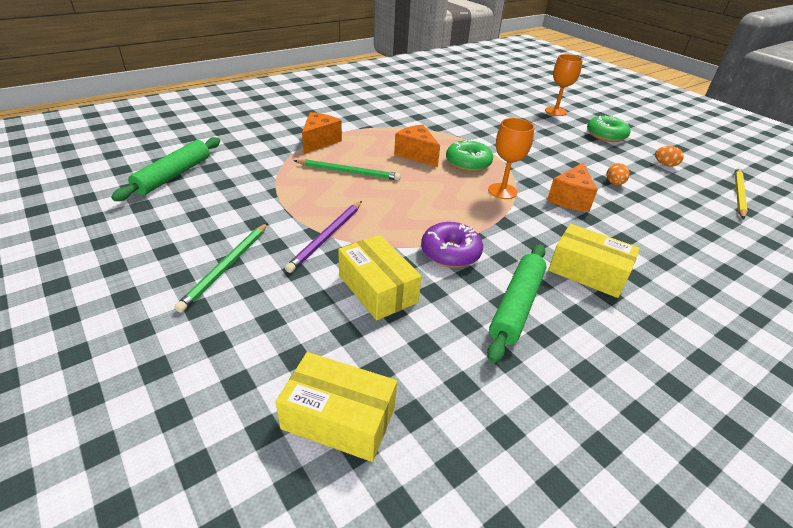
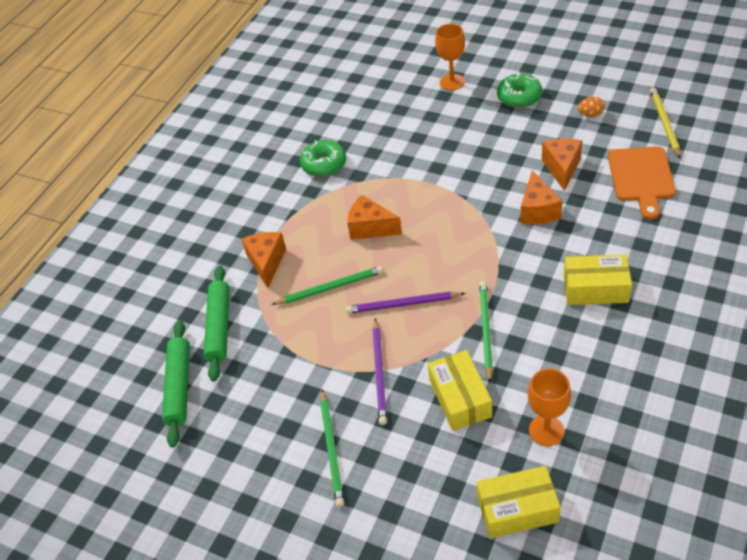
camera: 20 degrees left, 10 degrees up
yellow box [338,235,422,321] -> yellow box turned 45 degrees clockwise [428,350,492,431]
purple donut [421,222,483,268] -> green pencil [479,281,493,383]
green donut [446,139,493,172] -> green donut moved to [300,140,346,177]
green rolling pin [487,244,546,363] -> green rolling pin moved to [204,266,230,382]
orange goblet [488,118,535,199] -> orange goblet moved to [528,368,571,446]
orange egg [607,163,630,185] -> orange cheese [542,139,582,191]
none -> purple pencil [346,292,465,314]
none -> orange cutting board [608,146,676,220]

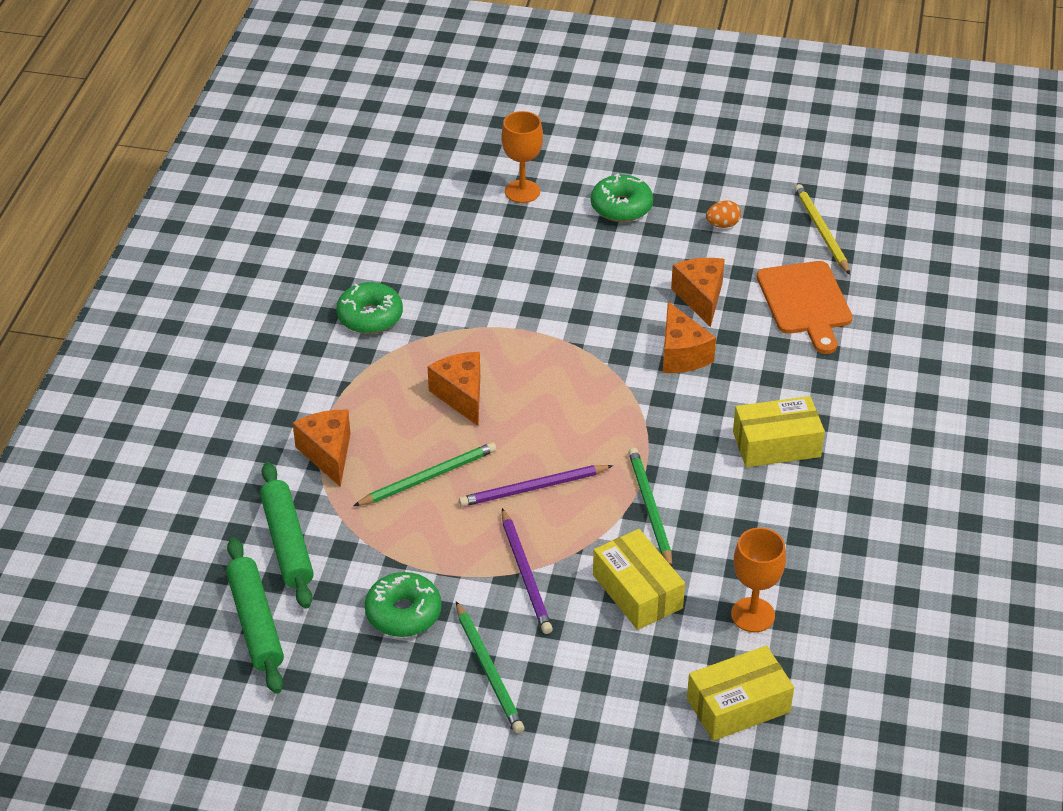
camera: 20 degrees left, 5 degrees down
orange cheese [347,195,402,240] -> orange cheese turned 60 degrees clockwise [428,352,480,426]
none -> green donut [365,572,442,637]

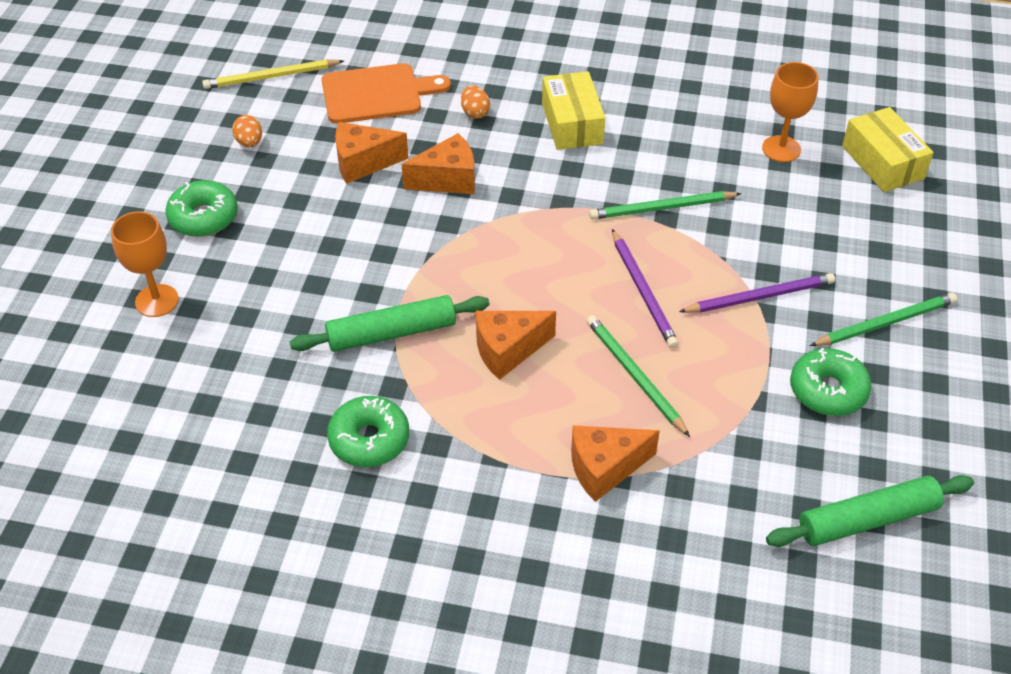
camera: 90 degrees left, 5 degrees up
green rolling pin [260,462,314,609] -> green rolling pin moved to [290,295,489,352]
yellow box [593,529,685,630] -> none
none -> orange egg [461,85,490,119]

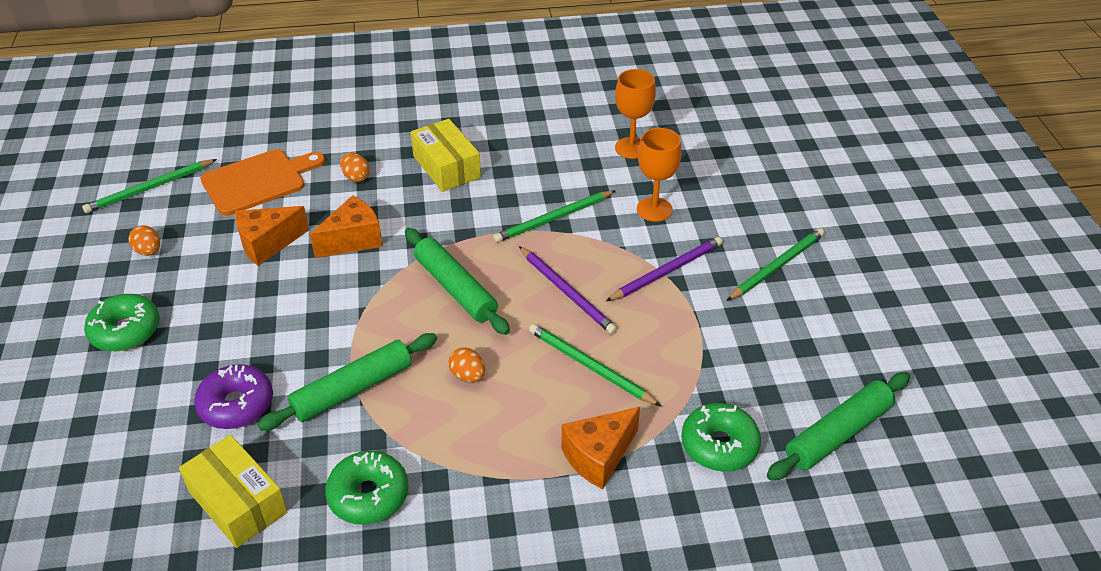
camera: 20 degrees left, 5 degrees down
orange goblet [111,211,179,317] -> orange goblet moved to [637,128,682,222]
yellow pencil [202,59,344,89] -> green pencil [82,159,217,213]
orange cheese [476,311,556,380] -> orange egg [448,348,485,382]
green donut [790,348,872,416] -> green donut moved to [681,403,761,471]
yellow box [842,107,933,192] -> yellow box moved to [179,435,287,548]
none -> purple donut [194,364,273,429]
none -> green rolling pin [405,228,510,335]

